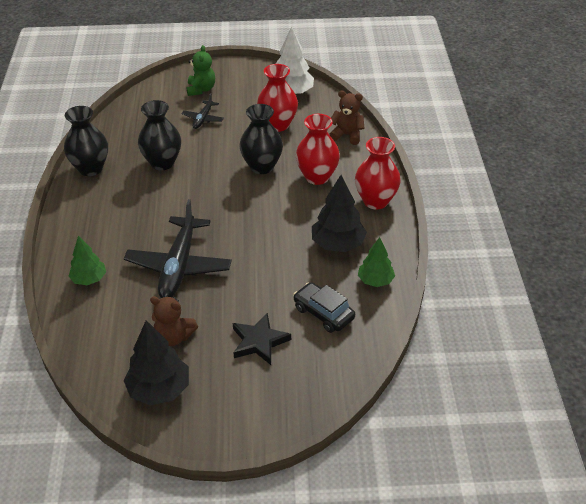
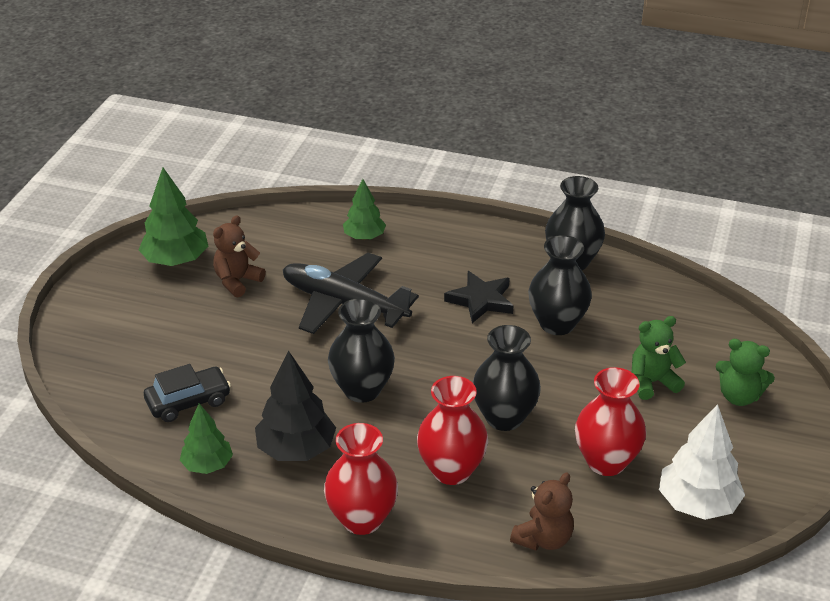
camera: 110 degrees right, 5 degrees down
black tree [124,320,189,405] -> green tree [139,168,209,266]
black plane [182,93,224,129] -> green teddy bear [632,316,686,400]
black star [233,313,291,365] -> black star moved to [444,271,513,323]
none -> black vase [328,298,395,403]

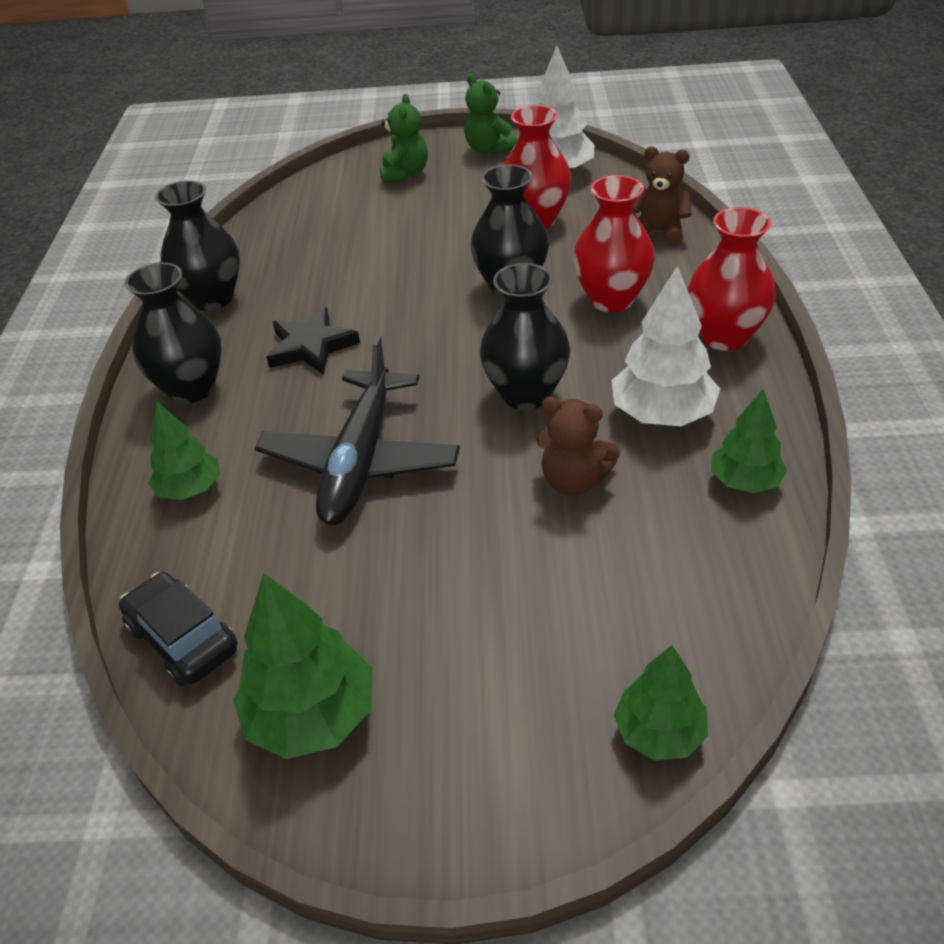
camera: 105 degrees left, 5 degrees up
black car [144,364,231,422] -> black car moved to [119,572,238,686]
brown teddy bear [213,215,266,297] -> brown teddy bear moved to [536,397,620,495]
black tree [255,351,336,461] -> white tree [611,266,720,426]
black vase [528,235,592,335] -> black vase moved to [125,262,222,404]
green teddy bear [632,316,686,400] -> green teddy bear moved to [464,74,517,154]
none -> green tree [614,645,708,760]

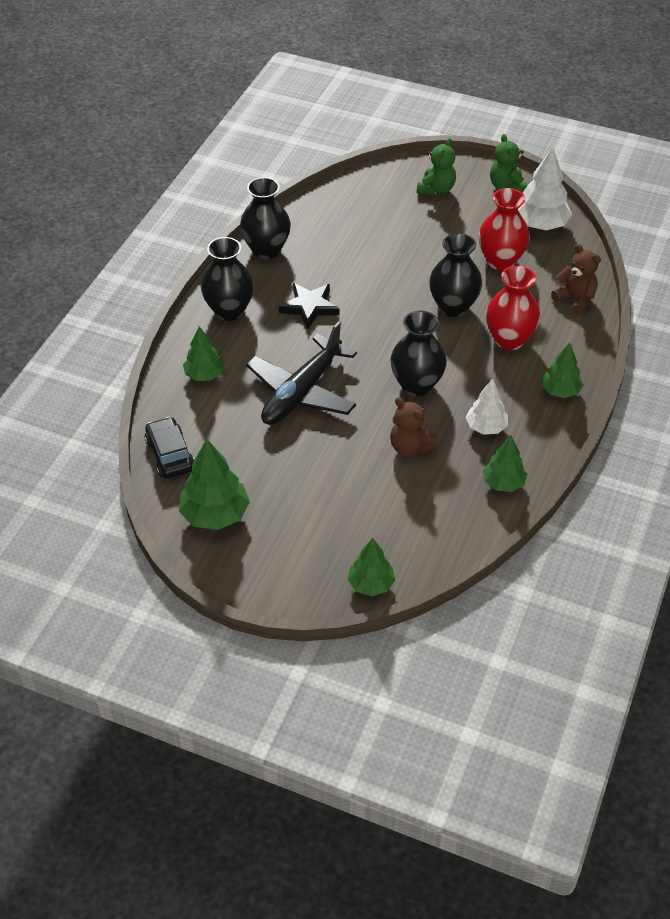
camera: 20 degrees right, 5 degrees up
white tree [611,266,720,426] -> white tree [465,379,508,435], size x0.64
red vase [688,207,776,351] -> green tree [541,342,583,398]

